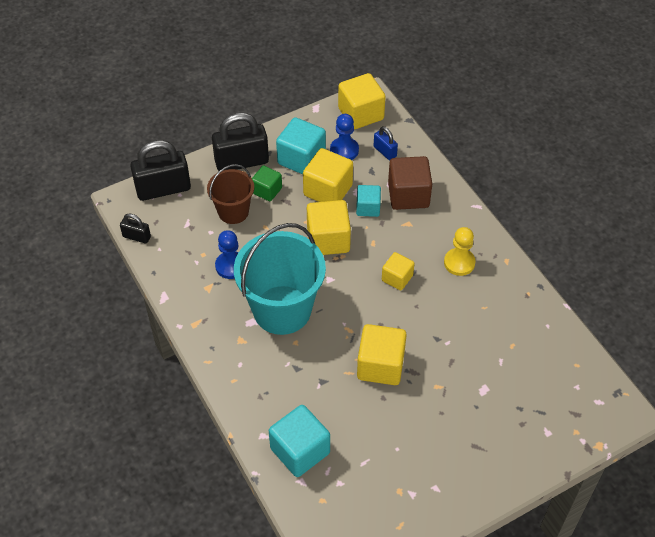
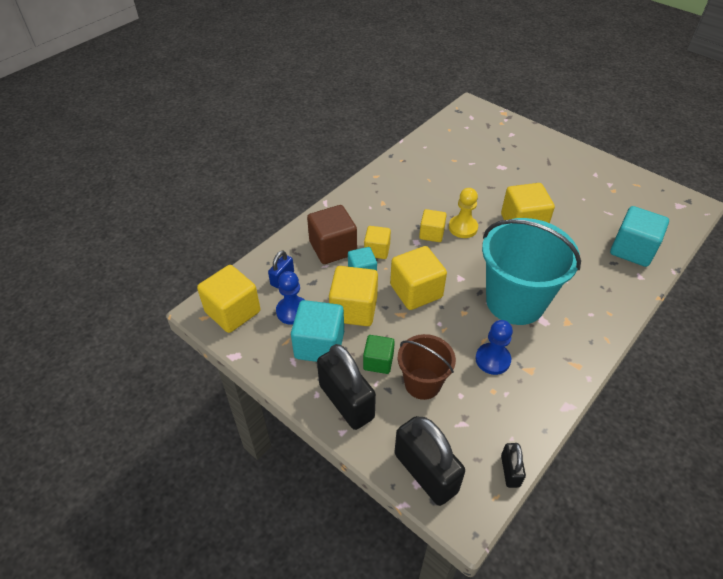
camera: 110 degrees left, 5 degrees down
yellow pawn [444,227,476,276] -> yellow pawn moved to [449,188,478,238]
none -> yellow cube [364,226,391,259]

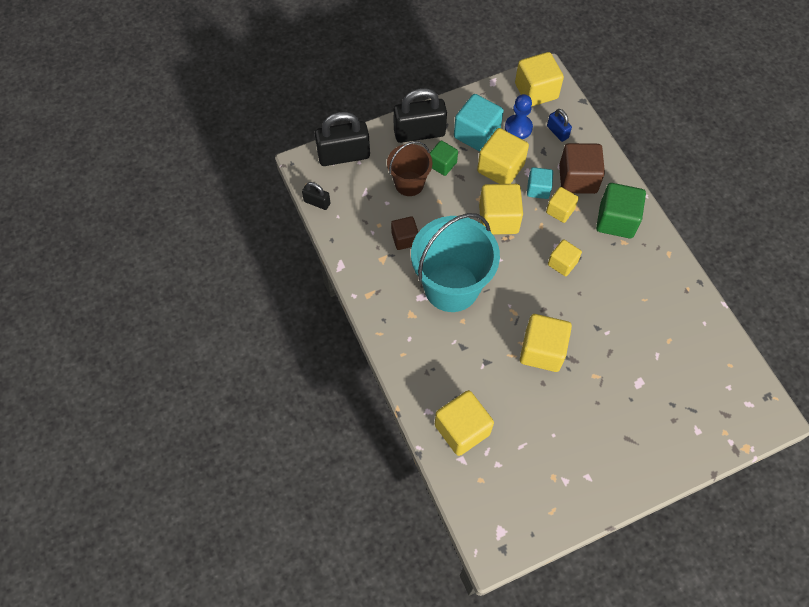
camera: 115 degrees right, 15 degrees up
yellow pawn [449,188,478,238] -> none
blue pawn [475,320,513,375] -> brown cube [391,216,418,250]
turquoise cube [610,206,669,267] -> yellow cube [435,390,494,456]
none -> green cube [596,183,646,238]

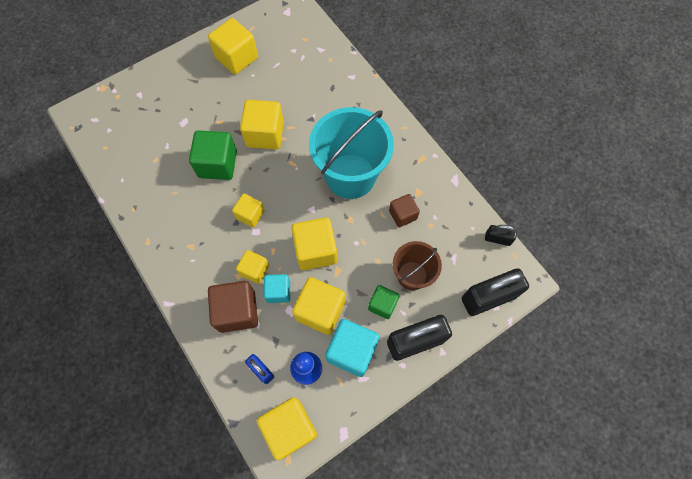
camera: 170 degrees right, 5 degrees up
yellow cube [435,390,494,456] -> yellow cube moved to [208,18,258,75]
green cube [596,183,646,238] -> green cube moved to [189,130,237,180]

